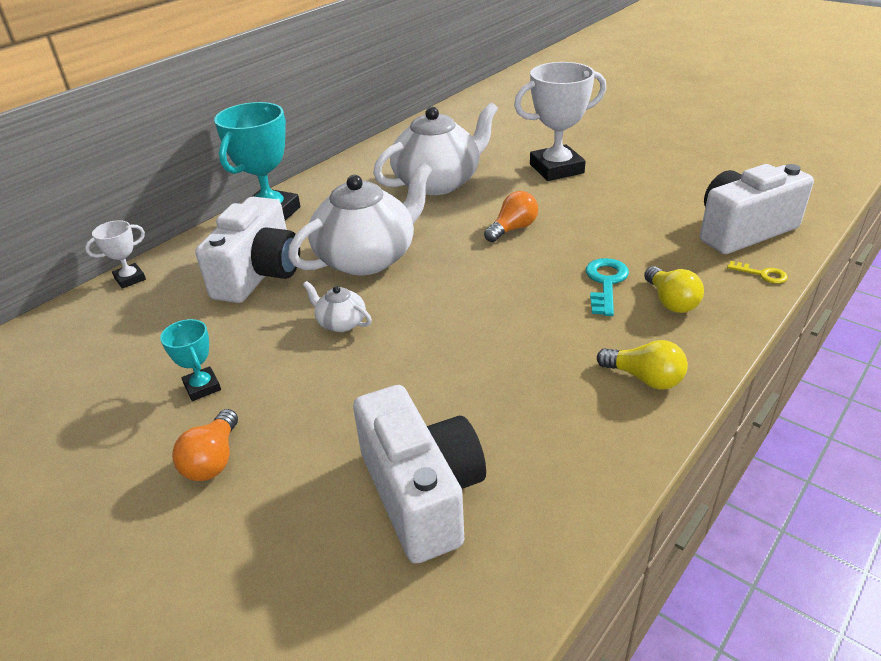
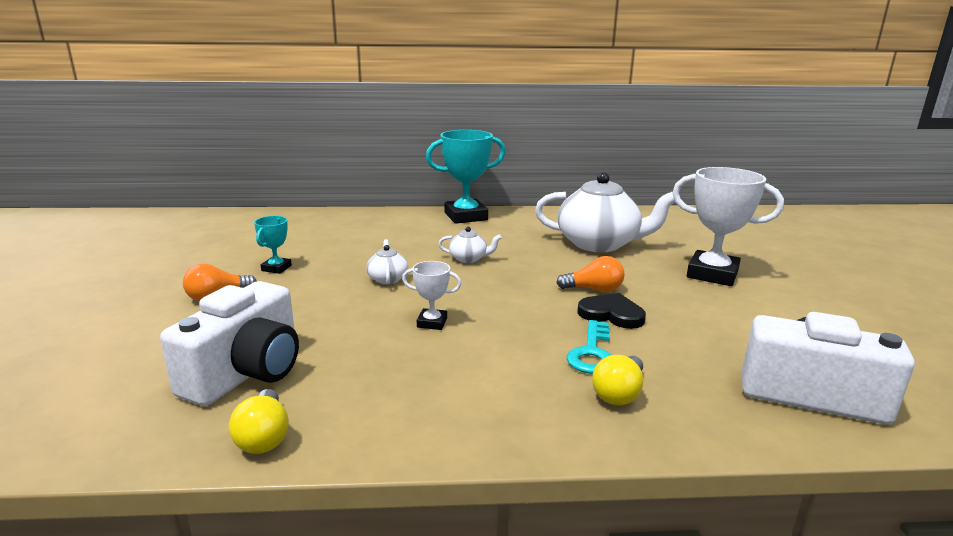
camera: 45 degrees right, 15 degrees down
white trophy [85,220,146,289] -> white trophy moved to [402,261,461,330]
white camera [195,197,300,303] -> none
white teapot [288,163,432,275] -> white teapot [438,227,502,263], size x0.44
turquoise key [586,258,629,316] -> turquoise key turned 135 degrees clockwise [567,320,611,374]
yellow light bulb [597,340,688,390] -> yellow light bulb moved to [229,389,289,454]
yellow key [727,261,788,284] -> none
none -> black heart [577,293,646,329]

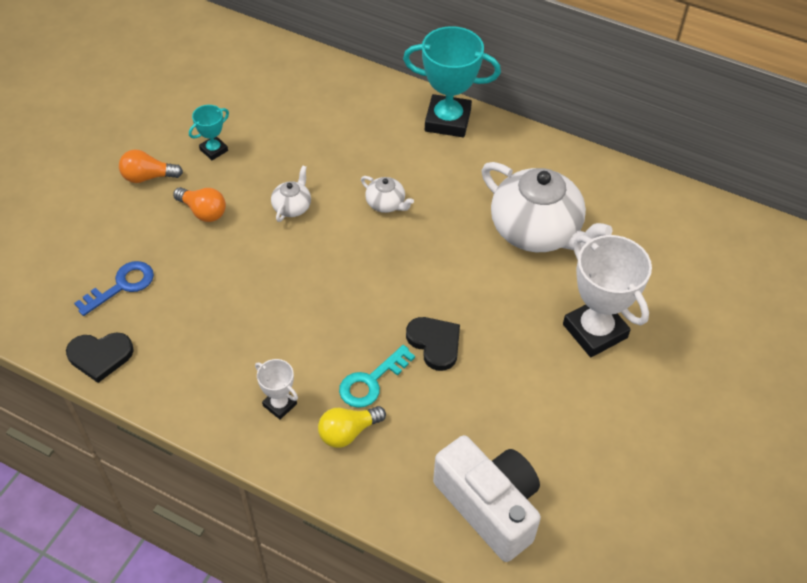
camera: 30 degrees right, 30 degrees up
white camera [160,281,299,406] -> blue key [74,261,154,316]
yellow light bulb [229,389,289,454] -> black heart [66,332,134,383]
white trophy [402,261,461,330] -> white trophy moved to [255,359,298,420]
orange light bulb [556,256,625,292] -> orange light bulb moved to [173,187,226,222]

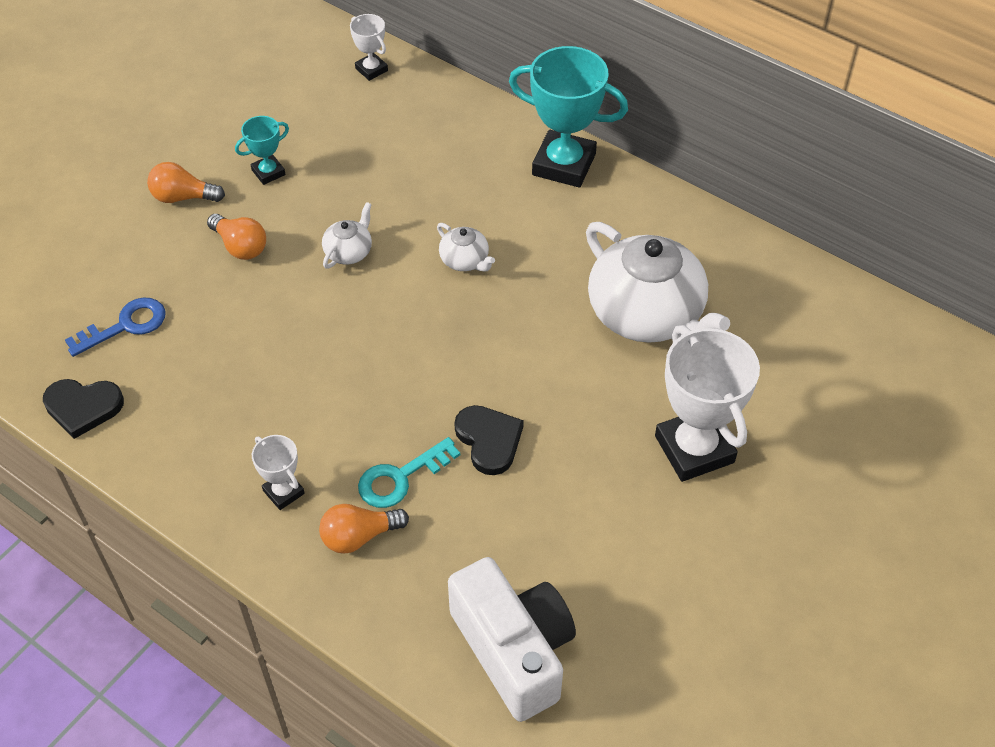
camera: 10 degrees right, 0 degrees up
yellow light bulb [318,406,386,448] -> orange light bulb [319,504,409,554]
none -> white trophy [350,14,388,81]

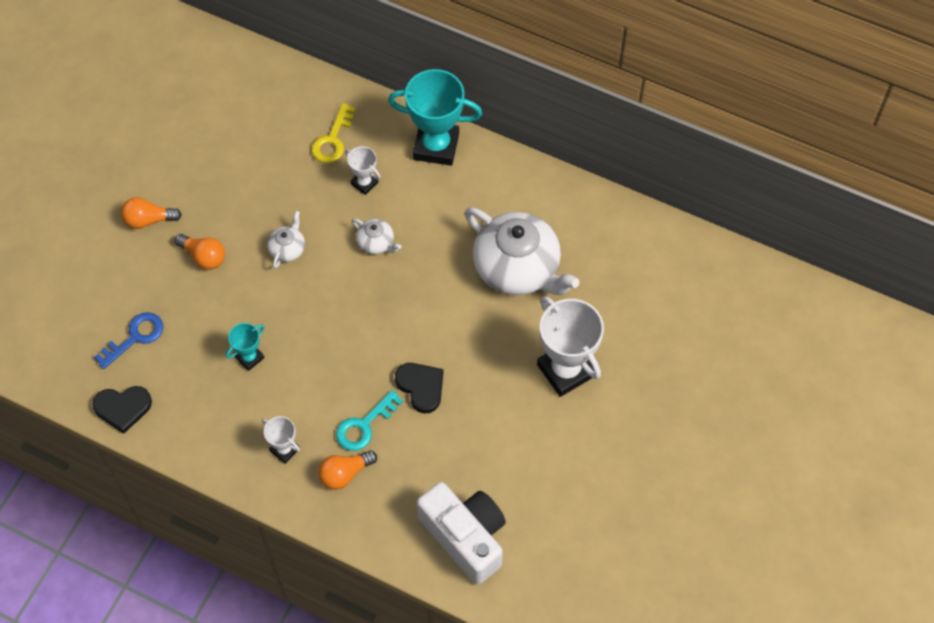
camera: 10 degrees left, 10 degrees up
turquoise trophy [235,116,289,185] -> turquoise trophy moved to [226,323,264,371]
white trophy [350,14,388,81] -> white trophy moved to [345,146,380,195]
none -> yellow key [311,103,356,163]

